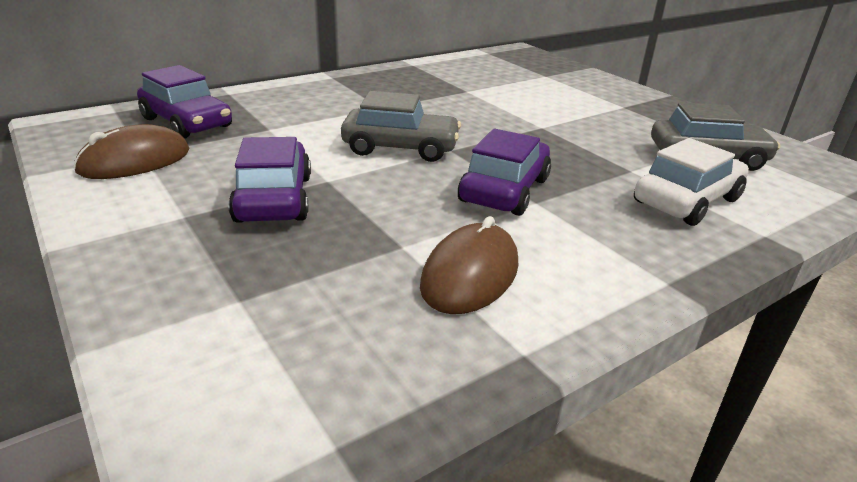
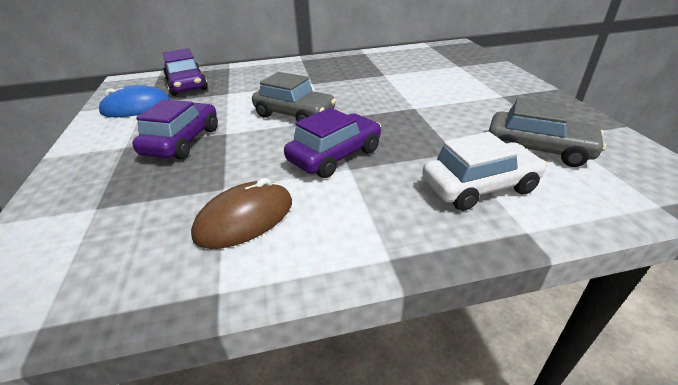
camera: 25 degrees right, 5 degrees up
brown mouse [73,124,190,179] -> blue mouse [98,85,170,117]

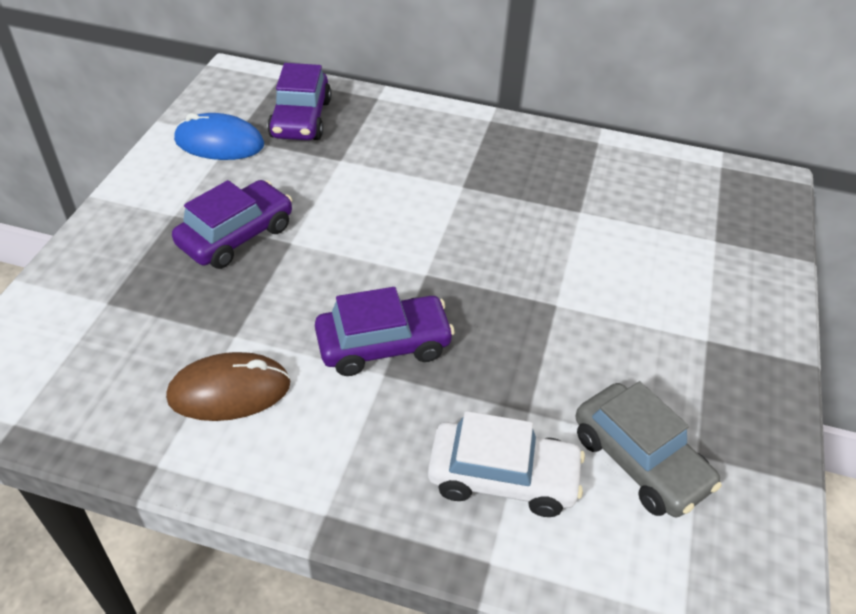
camera: 25 degrees right, 10 degrees up
grey car [252,72,336,122] -> none

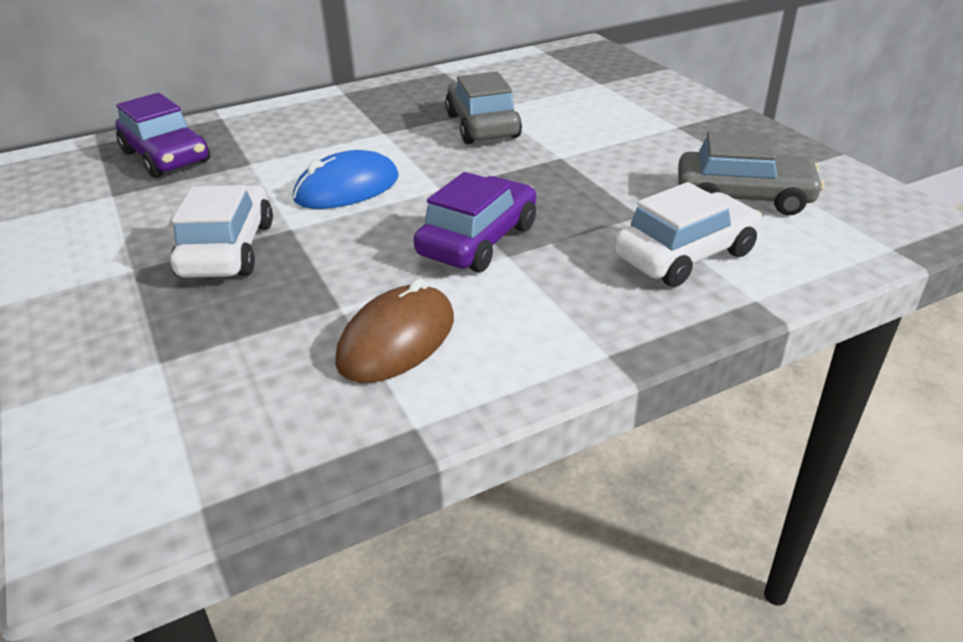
camera: 40 degrees left, 10 degrees down
purple car [172,180,292,269] -> white car [171,185,273,278]
blue mouse [174,113,264,160] -> blue mouse moved to [293,150,399,209]
none -> grey car [445,71,522,144]

